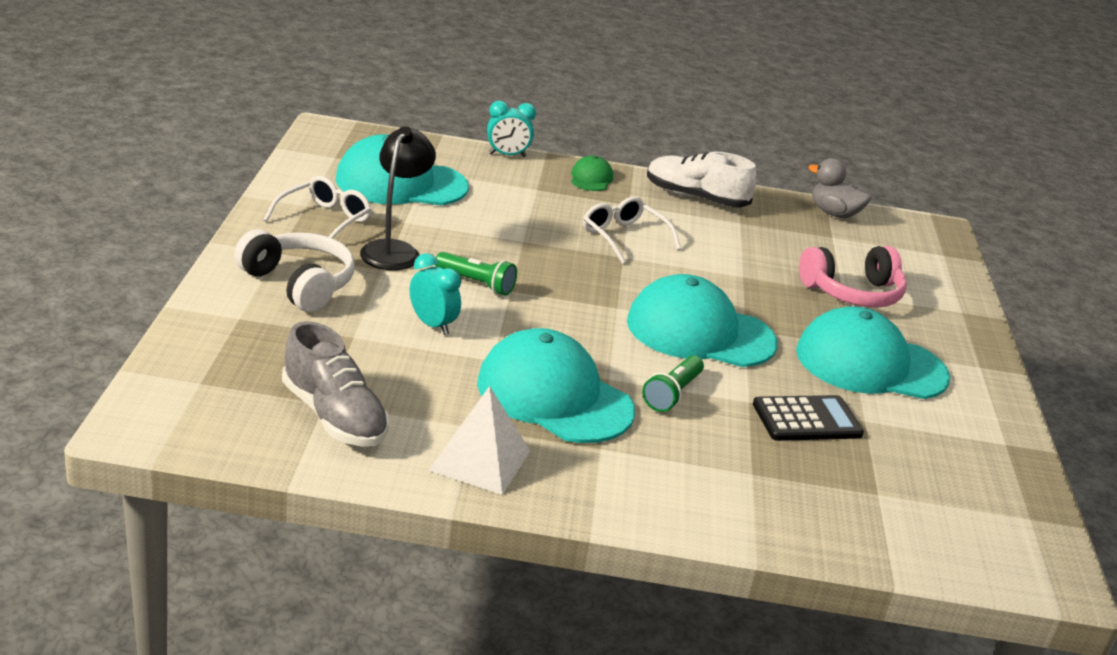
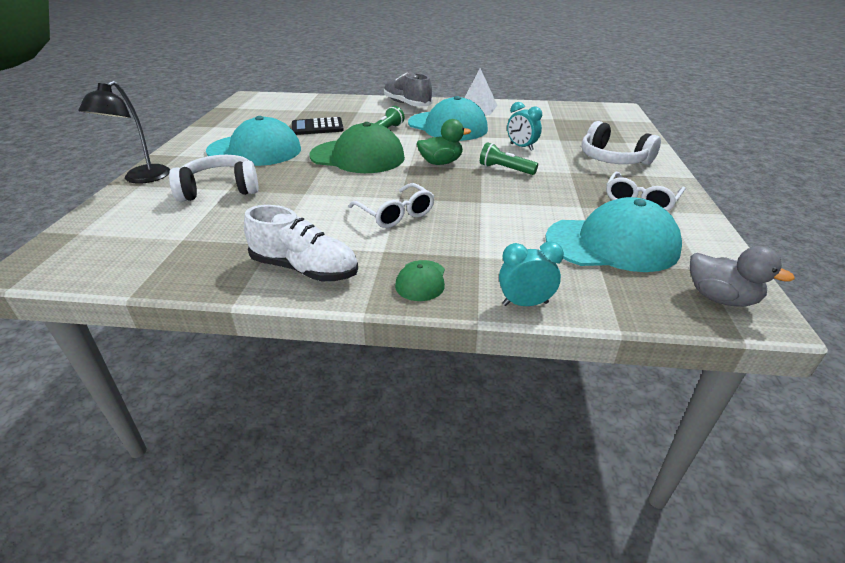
camera: 175 degrees left, 5 degrees up
grey shoe [282,321,389,447] -> grey shoe moved to [384,73,433,107]
black lamp [360,126,436,270] -> black lamp moved to [79,80,170,184]
turquoise cap [627,274,778,367] -> green cap [309,122,405,173]
pink headphones [799,246,907,307] -> white headphones [169,155,258,202]
grey duck [808,158,871,218] -> grey duck moved to [690,246,795,307]
none -> green duck [417,119,471,165]

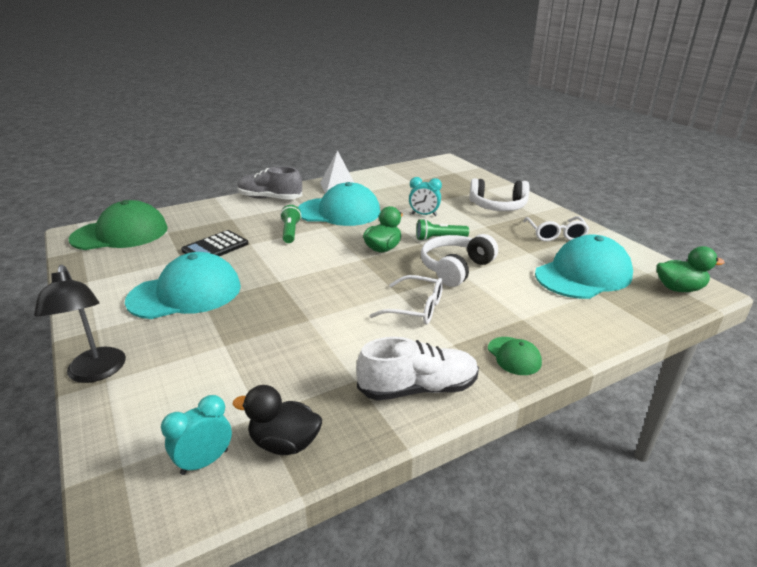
camera: 35 degrees left, 5 degrees down
white headphones [169,155,258,202] -> white headphones moved to [421,234,498,287]
green cap [309,122,405,173] -> green cap moved to [69,200,168,250]
turquoise clock [499,241,564,306] -> turquoise clock moved to [161,395,232,475]
grey duck [690,246,795,307] -> green duck [656,246,725,292]
none -> black duck [232,385,322,455]

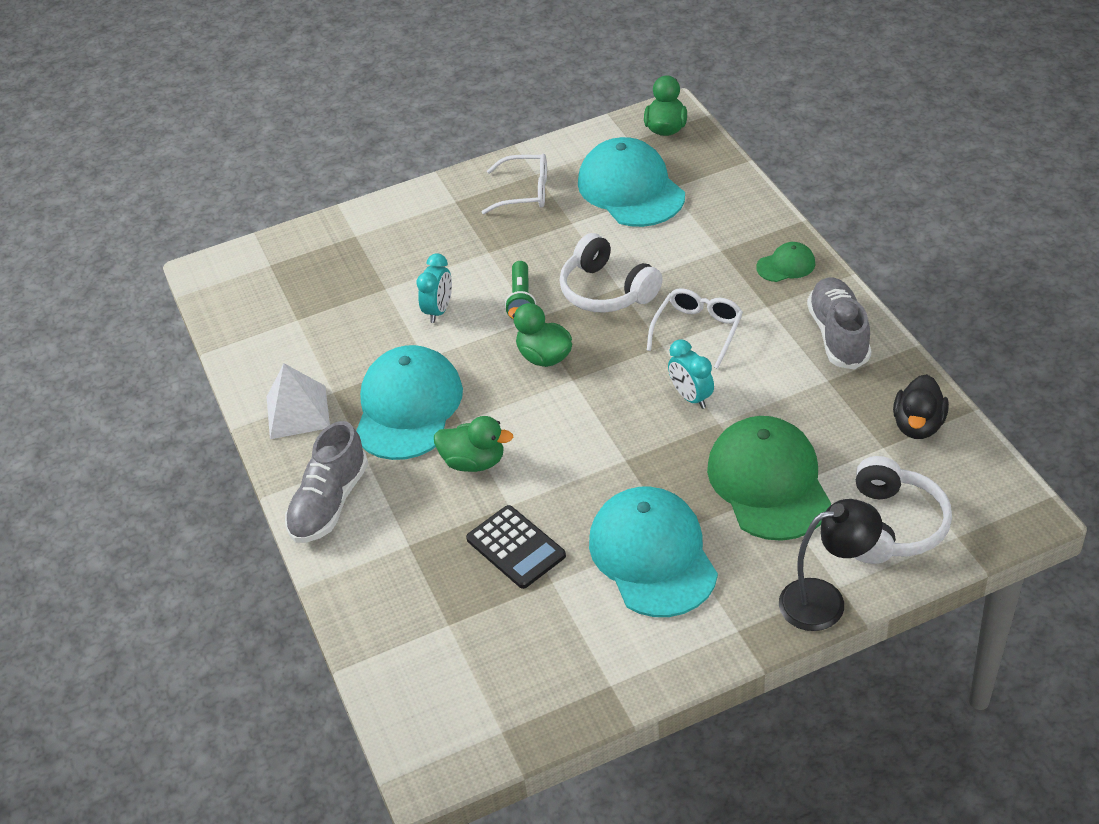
camera: 80 degrees left, 15 degrees up
green cap [69,200,168,250] -> green cap moved to [707,416,831,541]
turquoise clock [161,395,232,475] -> turquoise clock moved to [668,339,714,409]
green flashlight [280,205,301,243] -> green duck [434,416,513,472]
white shoe [356,337,479,400] -> grey shoe [807,277,871,370]
white headphones [469,178,529,211] -> white headphones moved to [854,456,952,564]

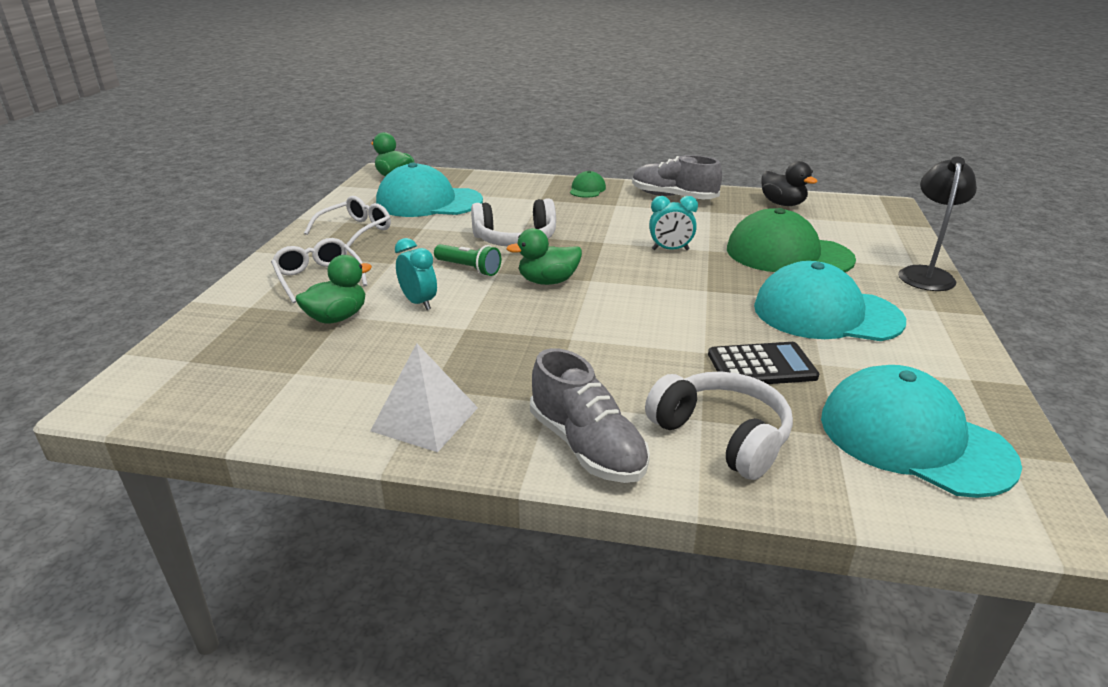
camera: 60 degrees left, 15 degrees down
turquoise cap [356,345,463,460] -> turquoise cap moved to [821,365,1022,498]
green duck [434,416,513,472] -> green duck moved to [295,255,372,324]
white glasses [647,288,743,369] -> white glasses moved to [271,238,367,303]
white headphones [854,456,952,564] -> white headphones moved to [645,371,793,480]

